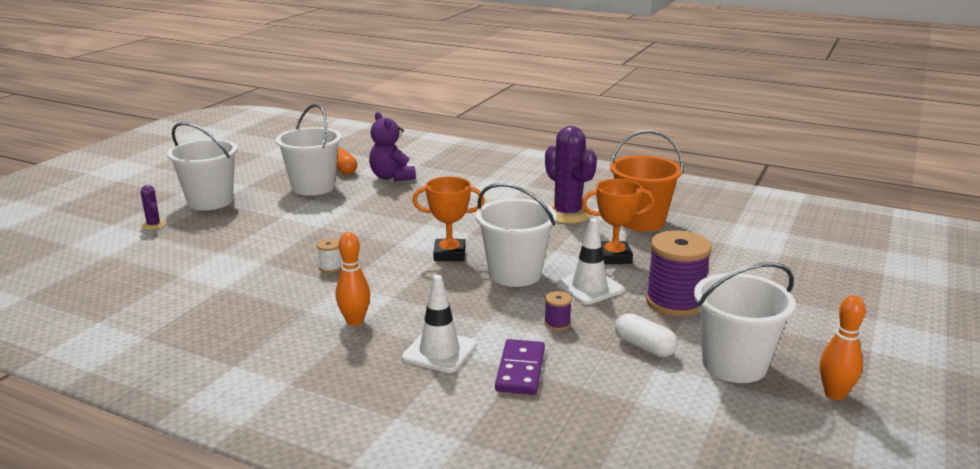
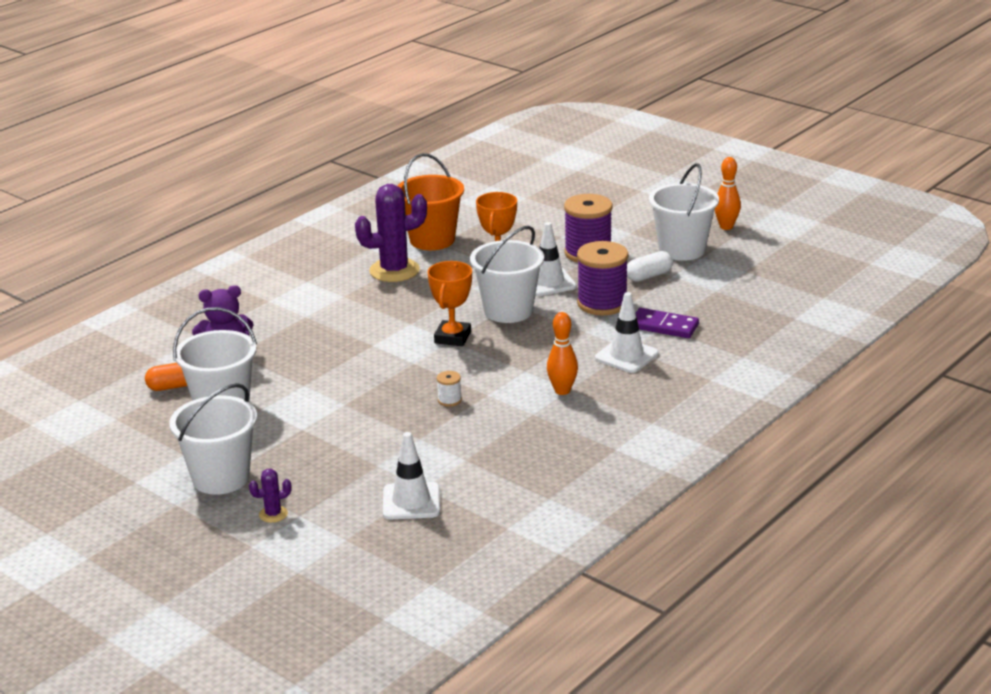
camera: 75 degrees left, 5 degrees up
purple spool [544,291,572,331] -> purple spool [577,241,628,315], size x2.30
none -> white traffic cone [383,432,440,519]

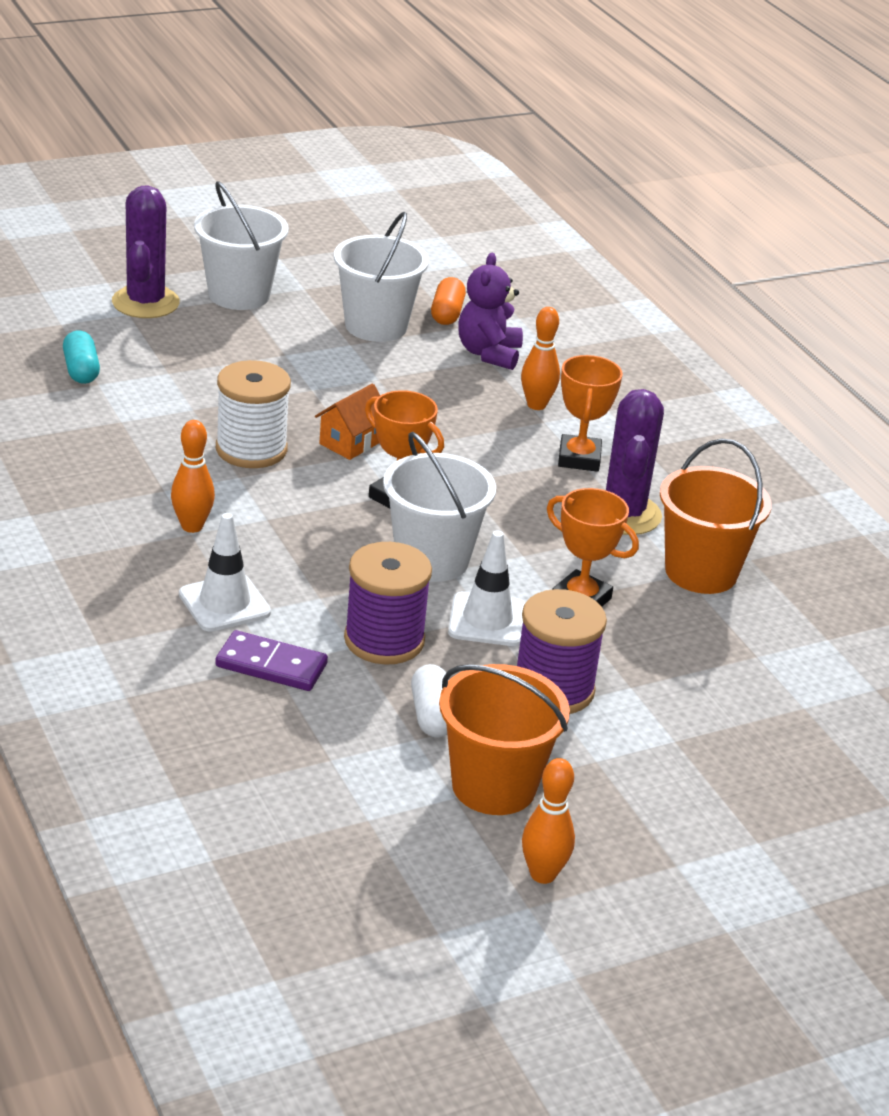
camera: 110 degrees right, 5 degrees up
purple cactus [249,469,292,523] -> purple cactus [112,185,180,318], size x2.20
white traffic cone [383,432,440,519] -> turquoise capsule [63,330,100,384]
white spool [437,371,462,407] -> white spool [216,360,291,468], size x2.30
purple domino [635,308,699,338] -> purple domino turned 60 degrees clockwise [215,630,328,691]
white bucket [649,163,719,261] -> orange bucket [439,664,570,815]
none -> orange house [315,384,380,460]
none -> orange bowling pin [521,307,560,410]
none -> orange trophy [558,355,623,472]

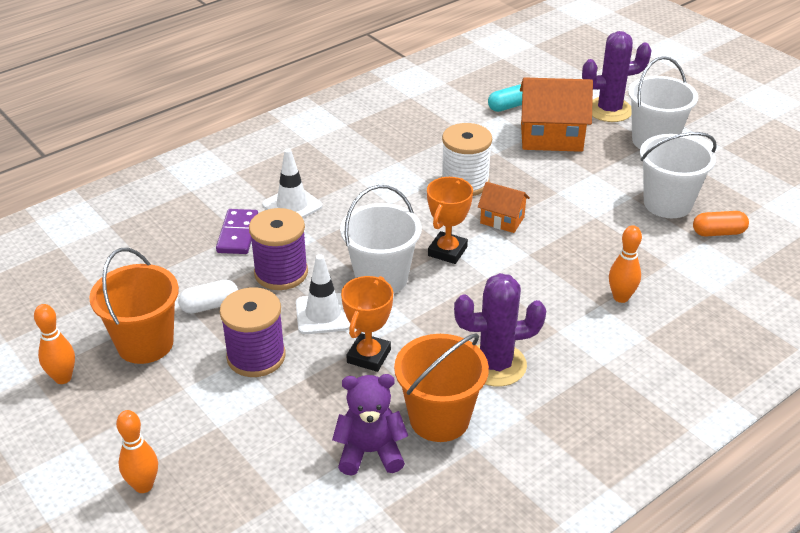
camera: 80 degrees right, 5 degrees up
orange bowling pin [171,420,215,533] -> orange bowling pin moved to [116,410,158,493]
purple teddy bear [458,253,523,370] -> purple teddy bear moved to [332,374,408,476]
orange trophy [558,355,623,472] -> none
none -> orange house [520,77,593,152]

